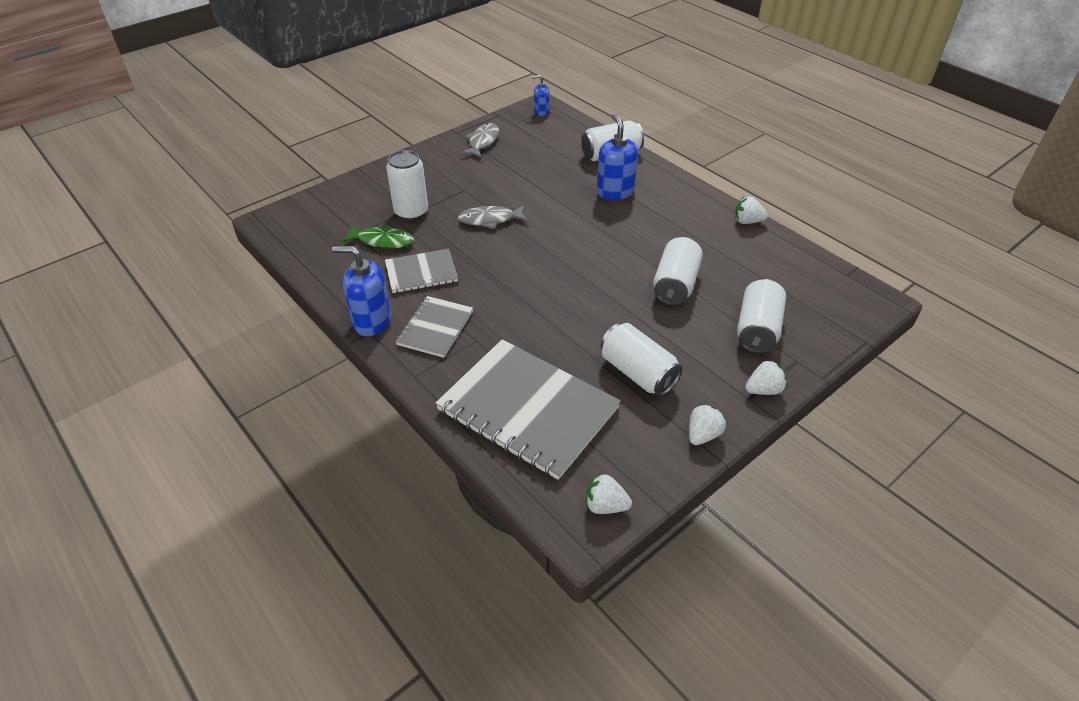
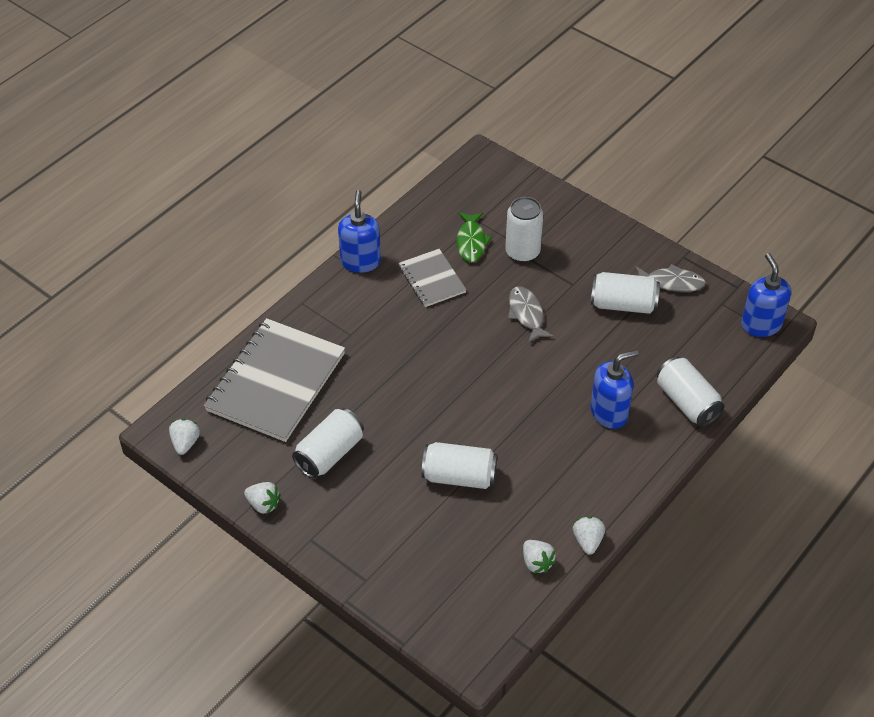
camera: 80 degrees right, 5 degrees up
grey notebook [395,296,473,358] -> none
blue soap dispenser [532,75,549,116] -> blue soap dispenser [741,253,791,337], size x1.77
white can [737,279,786,353] -> white can moved to [591,272,660,314]
white strawberry [745,360,787,395] -> white strawberry moved to [523,540,556,573]

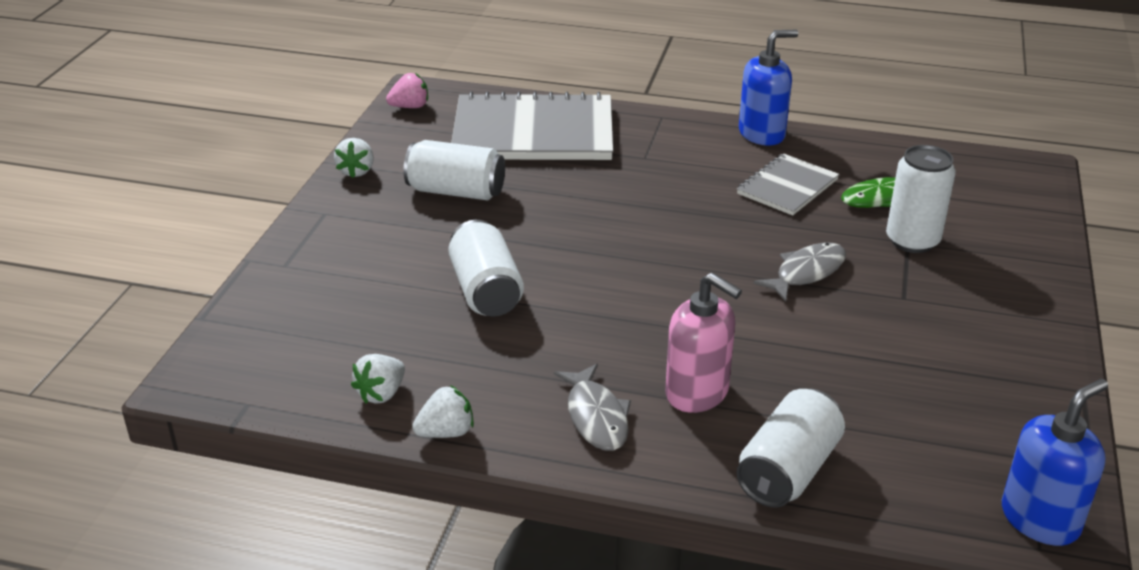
camera: 65 degrees right, 15 degrees down
white strawberry [169,419,200,455] -> pink strawberry [386,73,428,108]
white can [591,272,660,314] -> none
blue soap dispenser [591,350,639,429] -> pink soap dispenser [665,273,742,413]
grey fish [636,264,706,292] -> grey fish moved to [554,364,631,451]

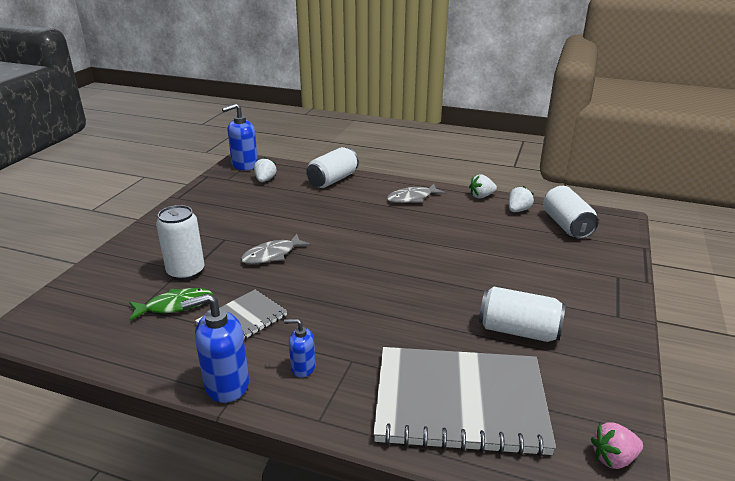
camera: 175 degrees left, 5 degrees down
white strawberry [334,138,374,178] -> white strawberry moved to [254,157,276,182]
white can [448,220,524,316] -> white can moved to [543,186,599,239]
grey fish [554,364,631,451] -> grey fish turned 105 degrees counterclockwise [387,184,446,203]
pink soap dispenser [665,273,742,413] -> none
none -> blue soap dispenser [284,319,316,377]

